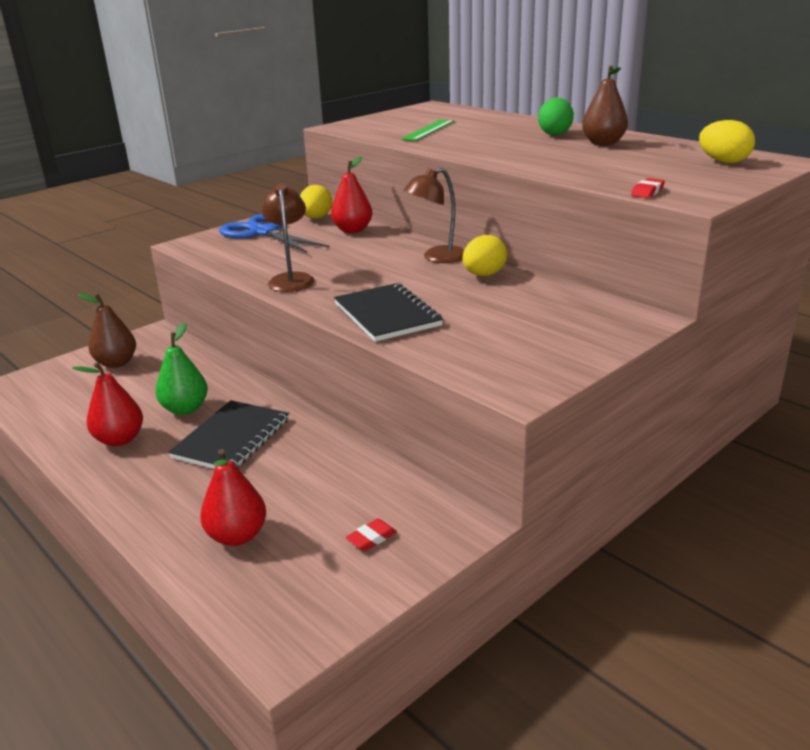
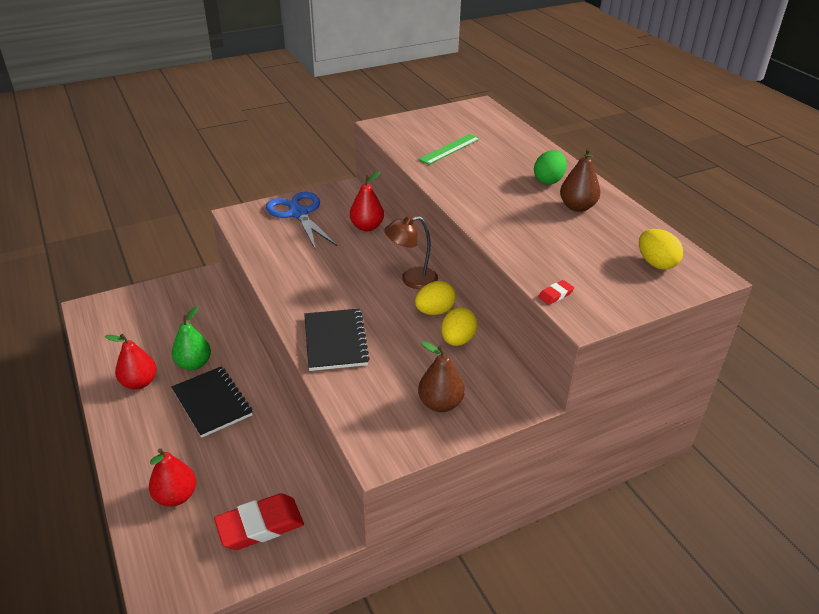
camera: 15 degrees right, 10 degrees up
brown pear [78,294,136,368] -> brown pear moved to [418,341,465,412]
black notebook [168,400,289,469] -> black notebook turned 75 degrees counterclockwise [171,367,253,438]
brown lamp [262,184,315,292] -> none
yellow egg [300,185,332,219] -> yellow egg moved to [441,308,478,346]
red eraser [346,518,397,551] -> red eraser [214,493,304,550], size x2.29

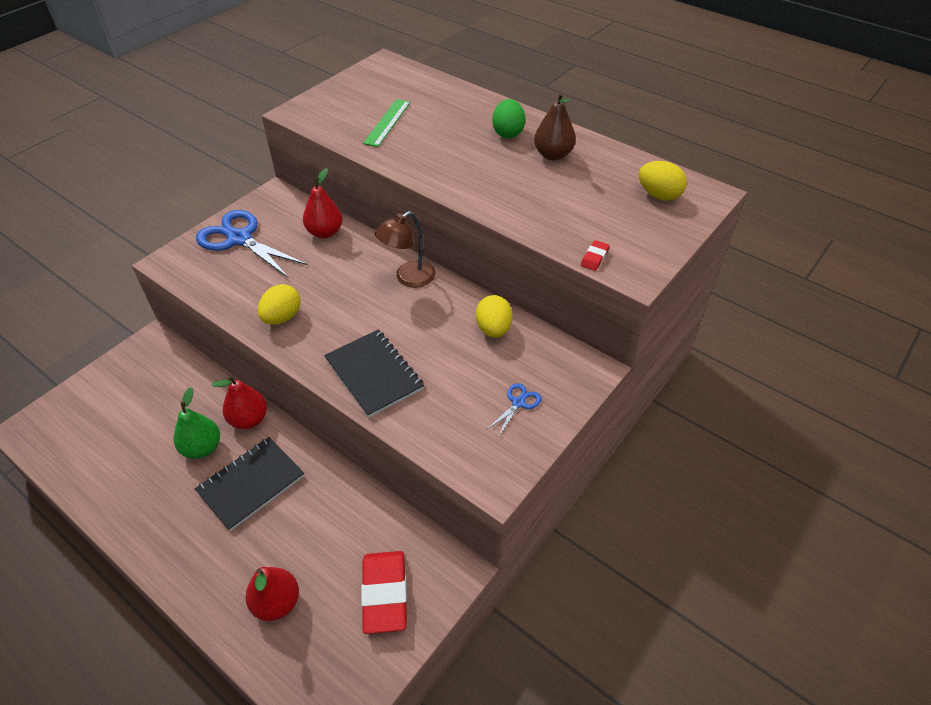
camera: 25 degrees left, 10 degrees up
red pear [104,334,157,389] -> red pear moved to [211,376,267,429]
black notebook [171,367,253,438] -> black notebook turned 75 degrees counterclockwise [195,437,304,531]
red eraser [214,493,304,550] -> red eraser turned 45 degrees counterclockwise [361,551,407,634]
yellow egg [415,281,456,315] -> yellow egg moved to [258,284,301,325]
brown pear [418,341,465,412] -> blue scissors [488,383,542,436]

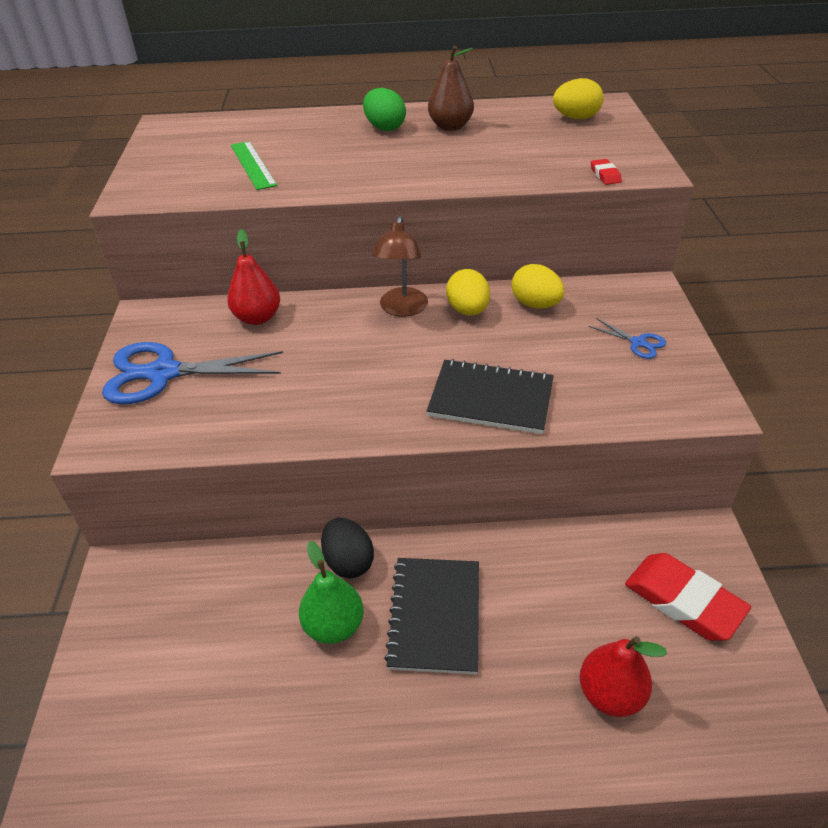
camera: 40 degrees left, 5 degrees down
red pear [211,376,267,429] -> black egg [321,518,374,578]
yellow egg [258,284,301,325] -> yellow egg moved to [446,269,490,316]
blue scissors [488,383,542,436] -> blue scissors turned 135 degrees clockwise [588,318,666,359]

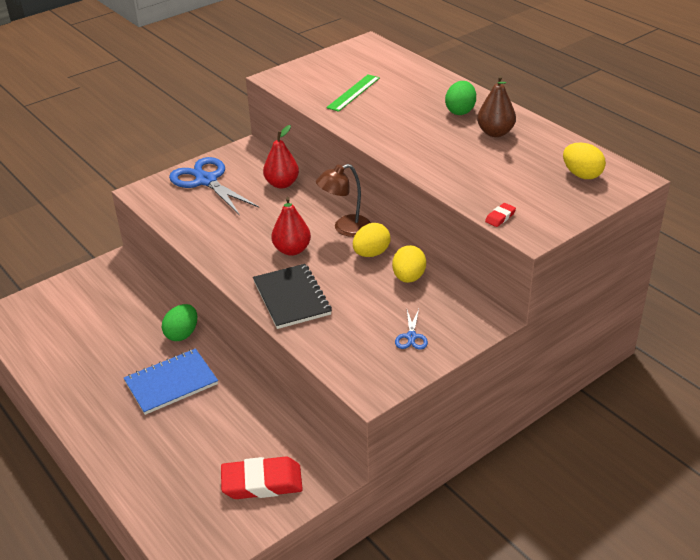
camera: 55 degrees right, 5 degrees down
green pear [299,541,364,644] -> none
black egg [321,518,374,578] -> green egg [162,304,197,341]
black notebook [384,558,479,674] -> blue notebook [124,348,218,415]
red pear [580,636,668,717] -> red pear moved to [272,197,311,256]
red eraser [625,553,751,641] -> red eraser turned 75 degrees clockwise [221,457,303,499]

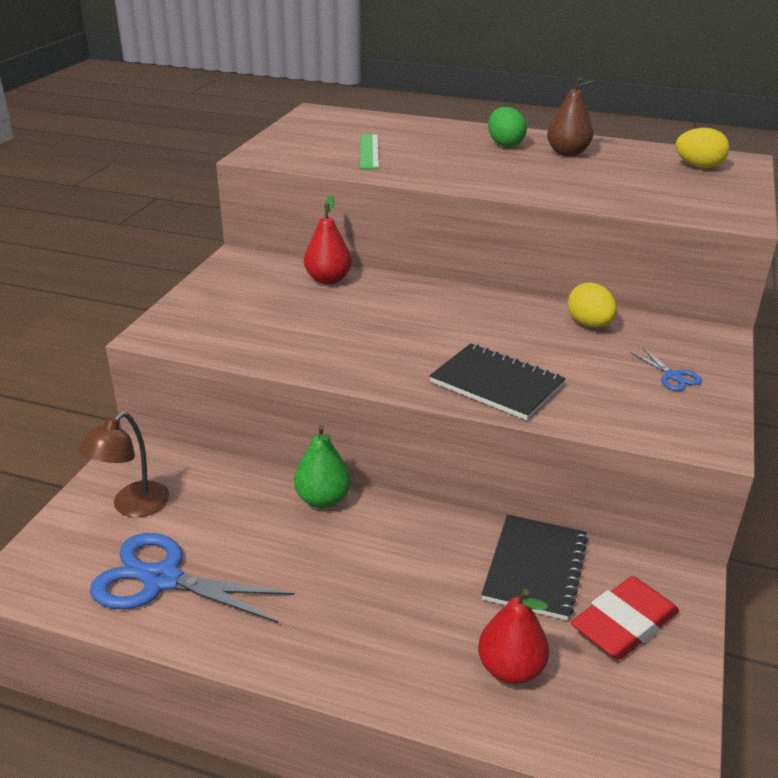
camera: 35 degrees left, 5 degrees down
blue notebook [124,348,218,415] -> none
green egg [162,304,197,341] -> green pear [294,425,351,508]
blue scissors [169,157,259,215] -> blue scissors moved to [90,533,295,623]
red pear [272,197,311,256] -> red pear moved to [478,589,549,684]
brown lamp [316,164,371,237] -> brown lamp moved to [78,412,170,517]
yellow egg [353,223,391,257] -> none
red eraser [485,203,516,227] -> none
none -> black notebook [482,514,588,620]

